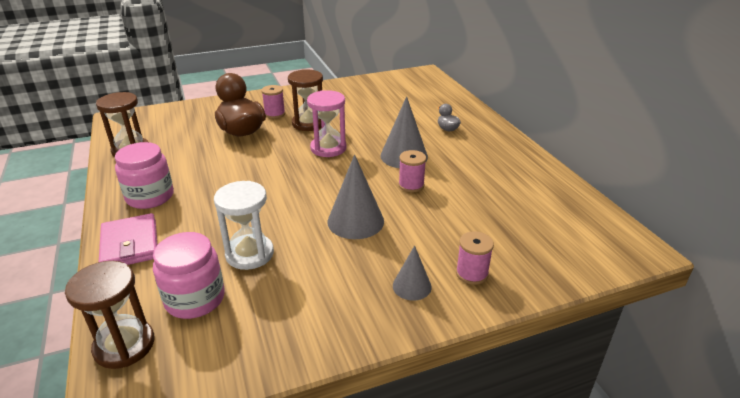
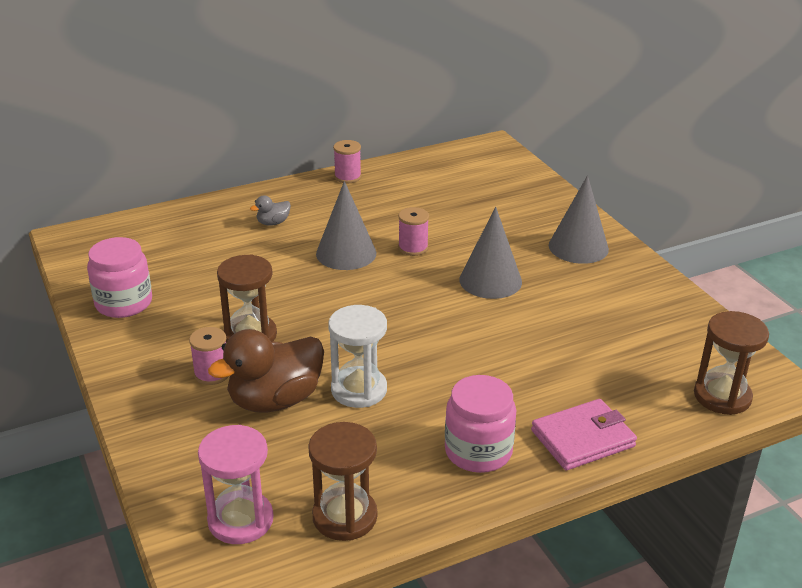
camera: 95 degrees left, 0 degrees up
pink jar [153,232,225,319] -> pink jar moved to [87,237,152,318]
white hourglass [214,181,274,270] -> white hourglass moved to [328,305,387,408]
pink hourglass [307,90,347,157] -> pink hourglass moved to [198,425,273,544]
grey cone [393,245,432,301] -> grey cone [549,175,609,264], size x1.69
pink spool [456,231,494,285] -> pink spool moved to [333,140,361,183]

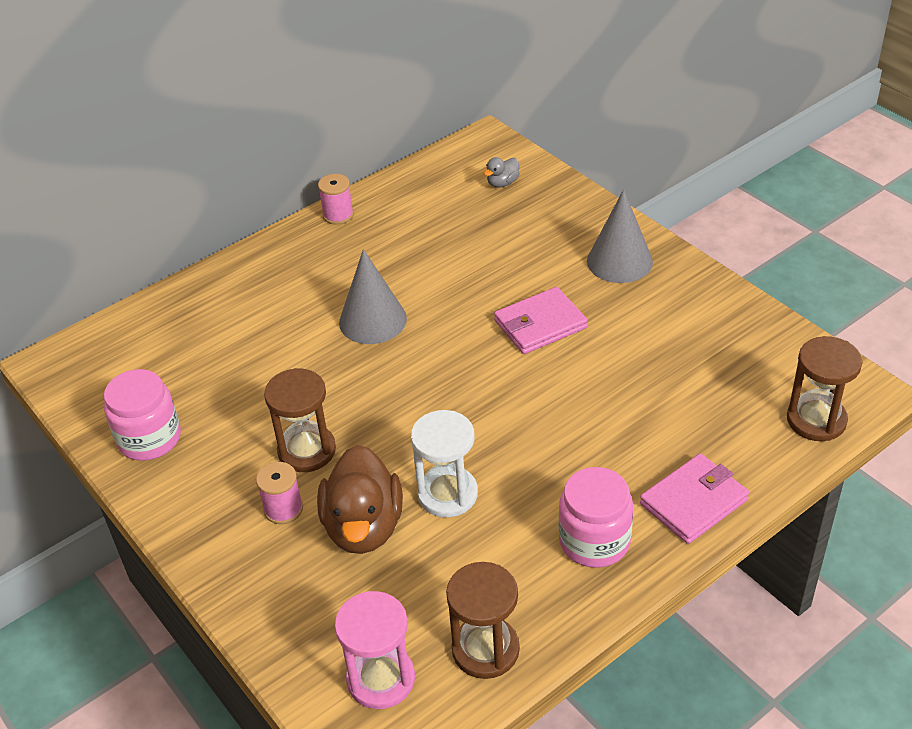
camera: 10 degrees left, 10 degrees up
brown duck [208,329,324,413] -> brown duck turned 45 degrees counterclockwise [317,445,403,554]
grey duck [250,195,291,226] -> grey duck moved to [484,157,519,188]
pink spool [398,207,429,256] -> none
grey cone [459,207,522,299] -> pink wallet [494,287,588,354]

